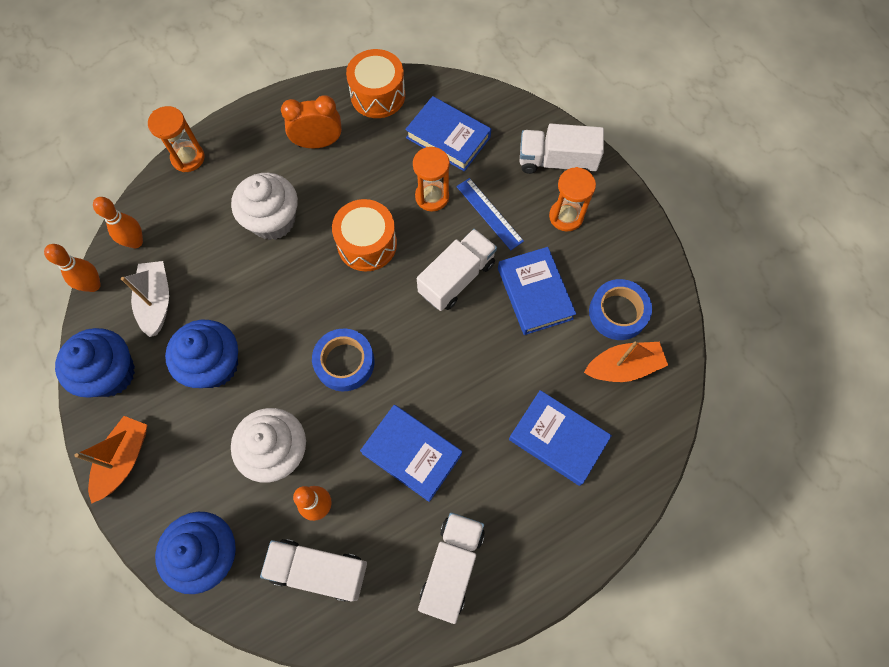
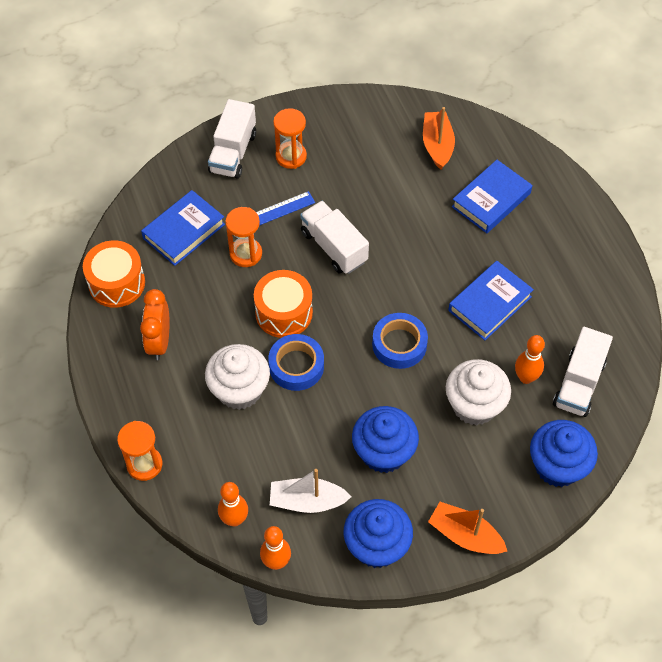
camera: 80 degrees left, 10 degrees down
white truck [418,513,485,624] -> none
blue book [498,247,576,335] -> none
blue tape [589,279,652,340] -> blue tape moved to [268,334,324,391]

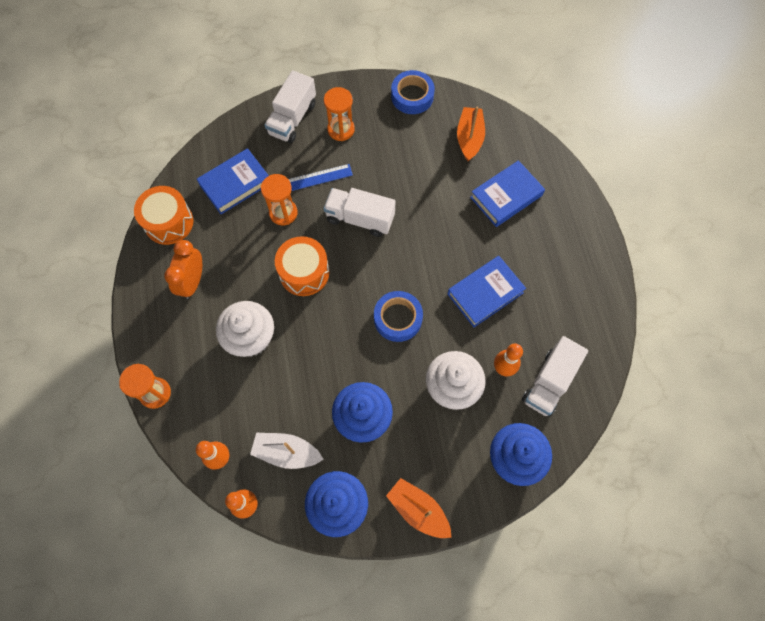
camera: 10 degrees right, 10 degrees up
blue tape [268,334,324,391] -> blue tape moved to [391,70,435,114]
white truck [300,201,369,274] -> white truck turned 45 degrees counterclockwise [323,188,395,237]

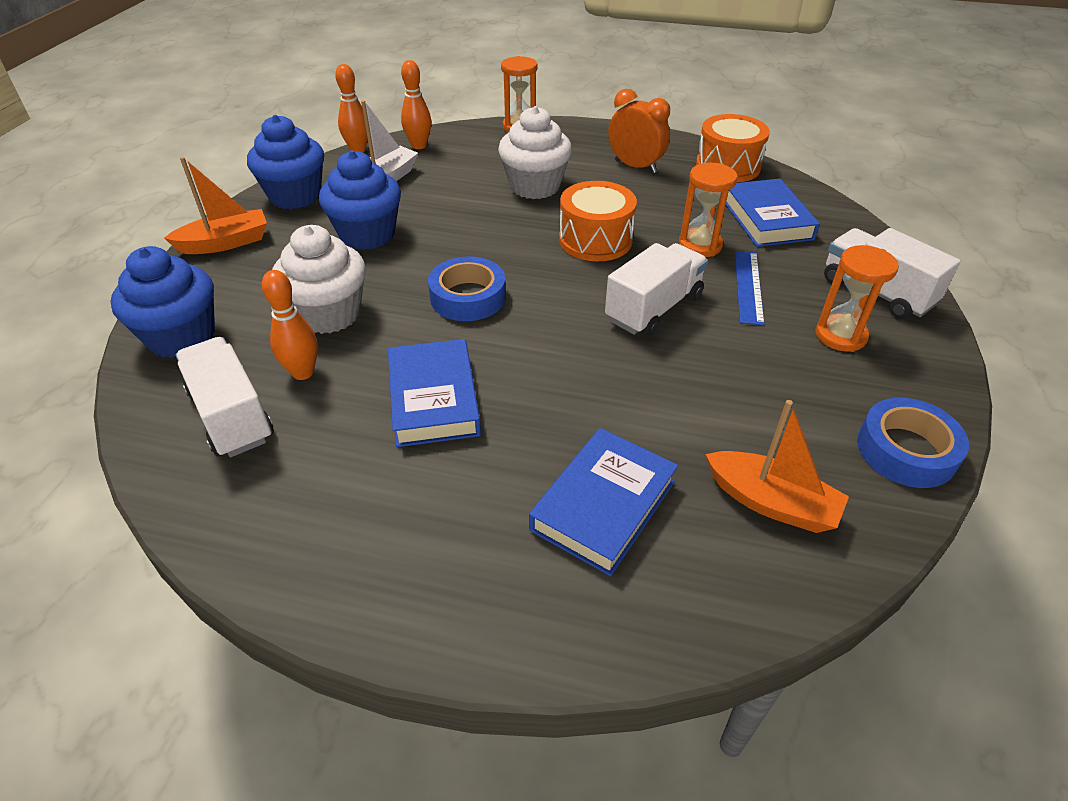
camera: 115 degrees right, 25 degrees down
blue book [470,160,545,227] -> blue book turned 45 degrees clockwise [529,428,678,576]

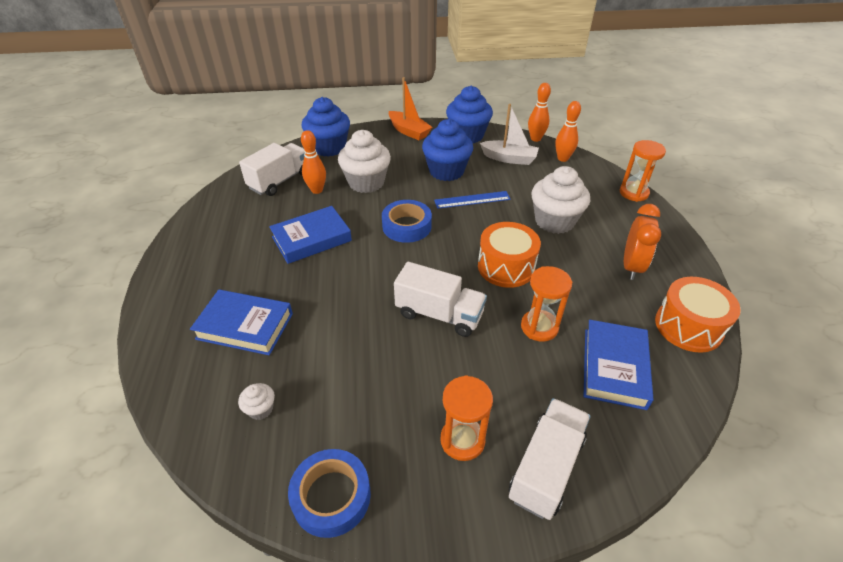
camera: 70 degrees right, 0 degrees up
orange boat [706,400,849,533] -> white cupcake [238,383,275,420]
blue book [726,179,820,247] -> blue book turned 45 degrees counterclockwise [584,320,654,410]
blue ruler [735,251,765,325] -> blue ruler moved to [434,191,511,209]

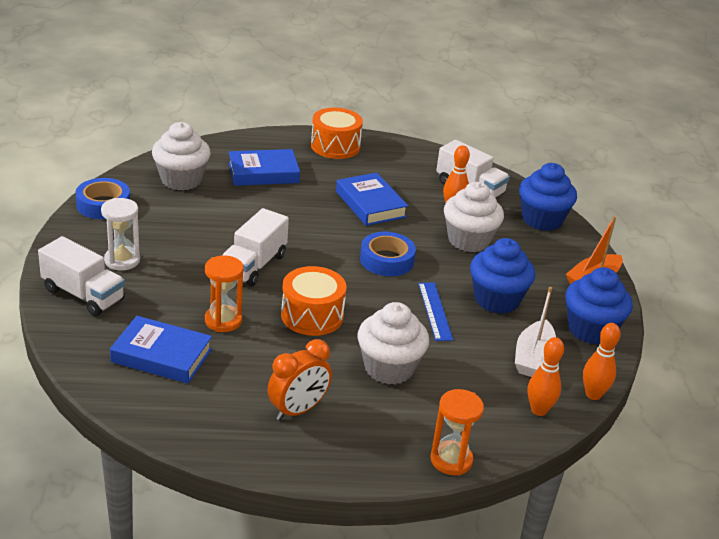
camera: 90 degrees right, 10 degrees down
blue book [190,290,293,355] -> blue book turned 60 degrees clockwise [229,149,300,186]
white cupcake [238,383,275,420] -> white cupcake [152,122,211,191], size x2.27
orange hourglass [440,375,493,461] -> white hourglass [101,198,140,270]
orange clock [624,204,661,280] -> orange clock turned 60 degrees counterclockwise [267,339,332,420]
orange drum [655,277,741,353] -> orange drum moved to [311,108,363,159]

